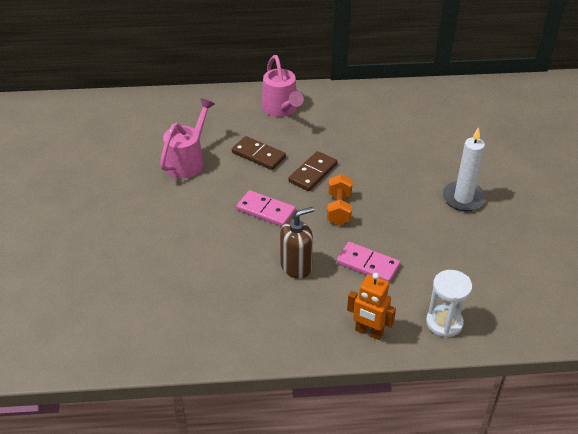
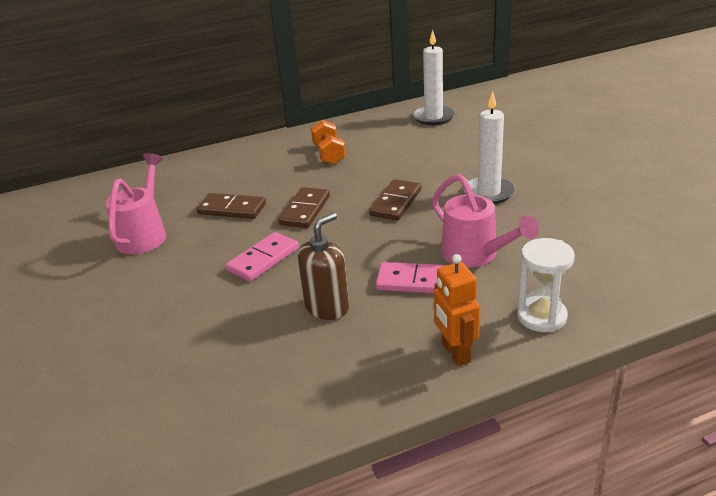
camera: 15 degrees left, 10 degrees down
pink domino [236,190,296,226] -> pink domino turned 60 degrees counterclockwise [225,232,299,282]
pink watering can [262,55,304,117] -> pink watering can moved to [432,174,539,267]
orange dumbbell [327,174,352,225] -> orange dumbbell moved to [311,120,346,165]
orange robot [347,273,396,340] -> orange robot turned 60 degrees clockwise [434,254,480,366]
none -> brown domino [369,179,422,221]
none -> white candle [413,30,455,125]

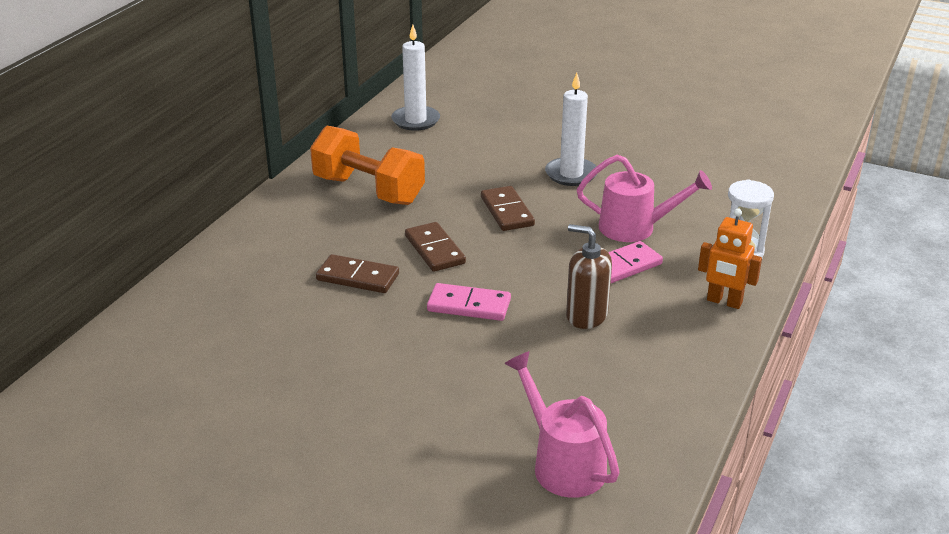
camera: 45 degrees left, 0 degrees up
pink watering can [105,153,166,254] -> pink watering can moved to [504,351,620,498]
brown domino [197,193,266,219] -> brown domino turned 45 degrees clockwise [316,254,399,293]
pink domino [225,232,299,282] -> pink domino turned 75 degrees counterclockwise [427,283,511,321]
brown soap dispenser [298,213,349,320] -> brown soap dispenser turned 60 degrees counterclockwise [566,224,612,329]
orange dumbbell [311,120,346,165] -> orange dumbbell [310,126,425,205], size x1.75

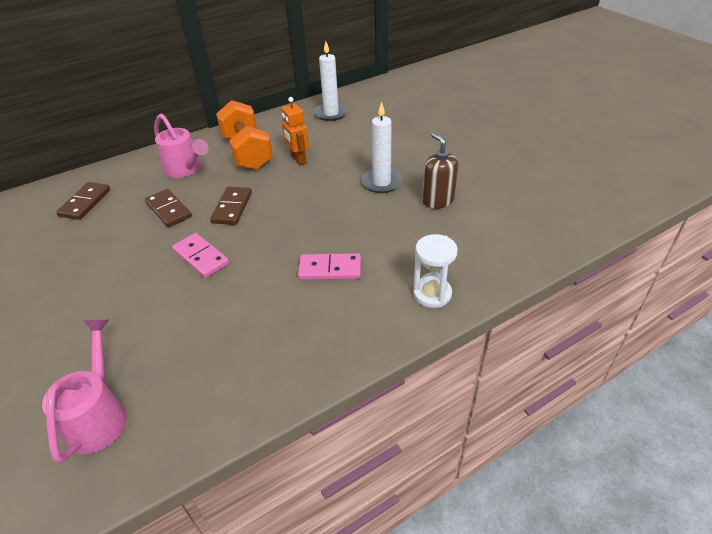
camera: 35 degrees right, 10 degrees up
brown domino [481,186,535,231] -> brown domino moved to [56,182,110,220]
brown soap dispenser [566,224,612,329] -> brown soap dispenser moved to [422,132,458,209]
pink watering can [577,155,712,242] -> pink watering can moved to [154,113,209,178]
orange robot [698,208,762,309] -> orange robot moved to [282,97,309,166]

